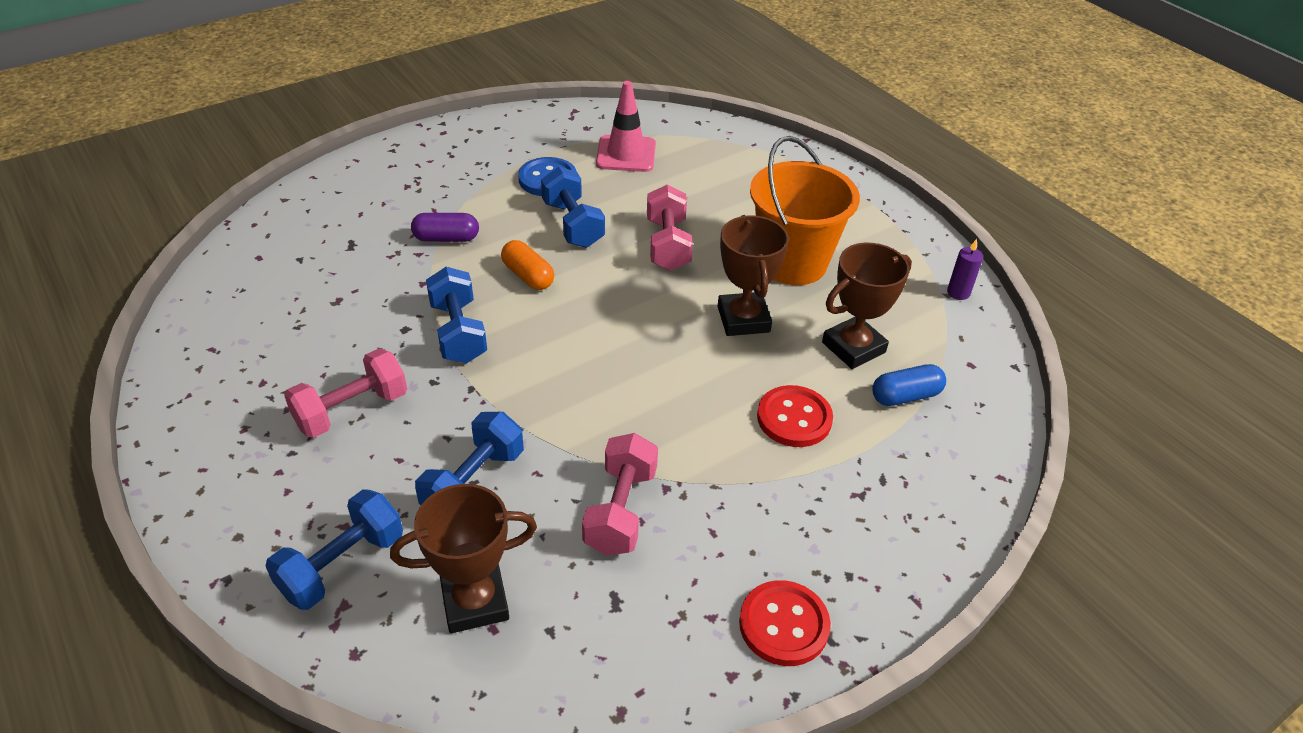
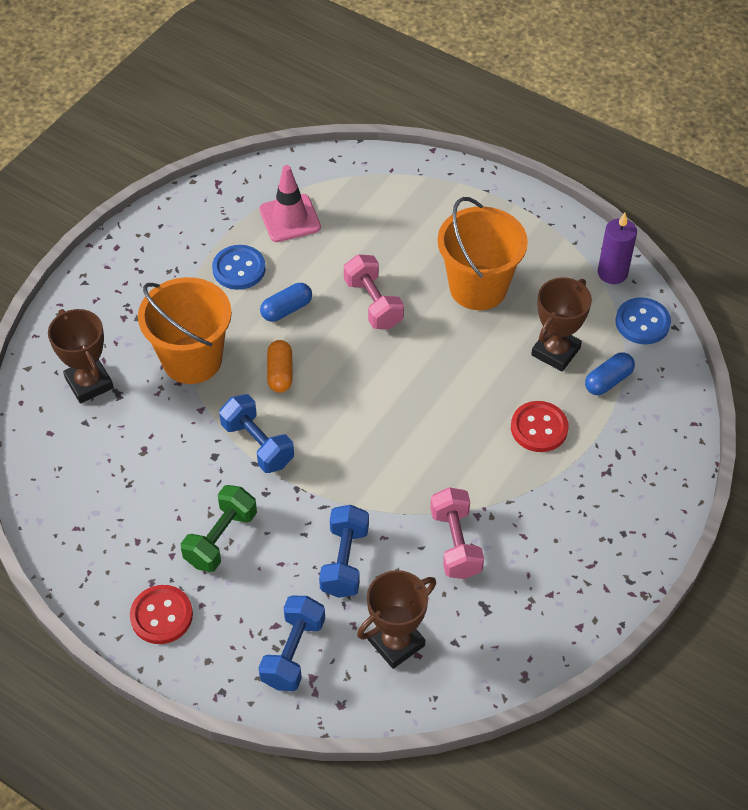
camera: 20 degrees left, 10 degrees up
pink dumbbell [284,348,407,438] -> green dumbbell [181,485,257,572]
purple capsule [411,213,479,242] -> orange bucket [138,277,232,384]
orange capsule [501,240,554,290] -> orange capsule turned 60 degrees clockwise [267,340,293,393]
blue dumbbell [541,167,605,248] -> blue capsule [260,283,312,322]
brown trophy [718,215,789,336] -> brown trophy moved to [48,309,114,403]
red button [739,580,831,666] -> red button moved to [130,585,193,644]
purple candle [947,239,983,300] -> purple candle [598,213,637,284], size x1.62
none -> blue button [615,297,671,344]

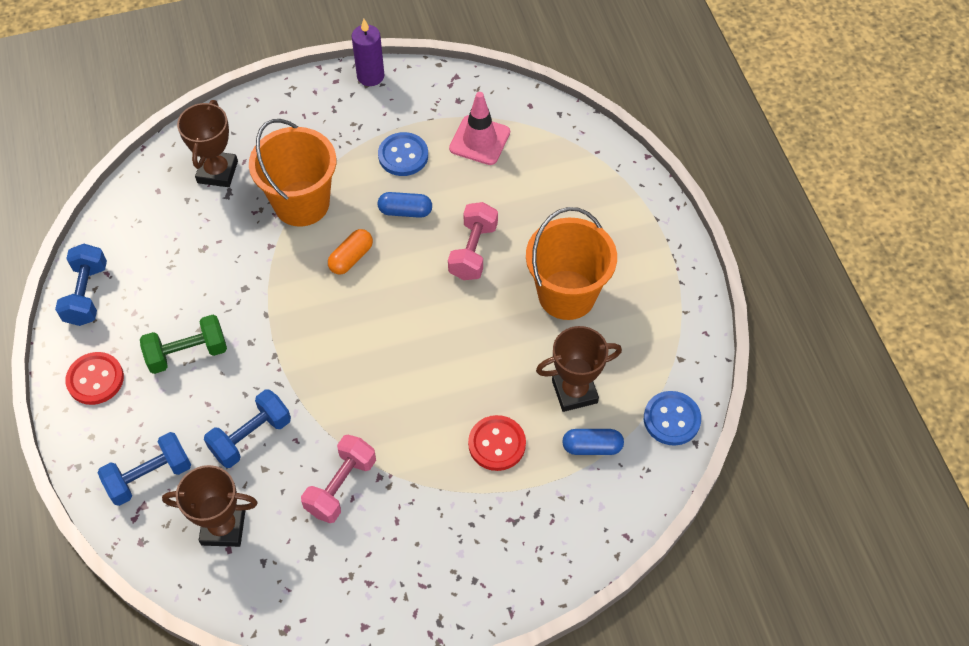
camera: 40 degrees right, 5 degrees up
blue dumbbell [219,394,294,473] -> blue dumbbell moved to [55,244,107,326]
purple candle [598,213,637,284] -> purple candle moved to [352,19,384,86]

